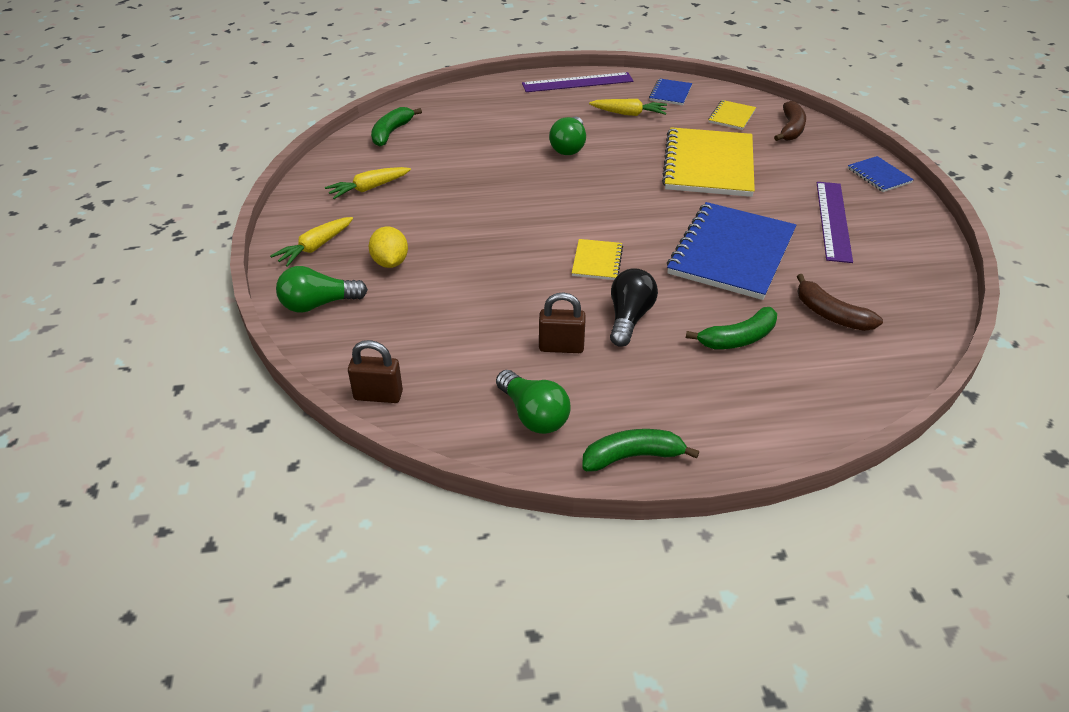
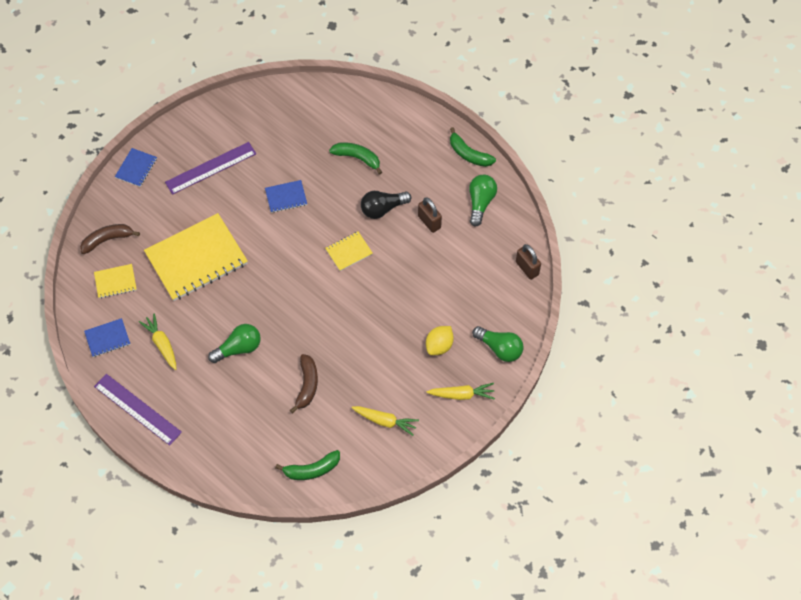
camera: 130 degrees left, 20 degrees up
blue notebook [667,202,796,300] -> blue notebook [265,180,307,213], size x0.46
brown banana [797,274,883,331] -> brown banana moved to [290,354,318,413]

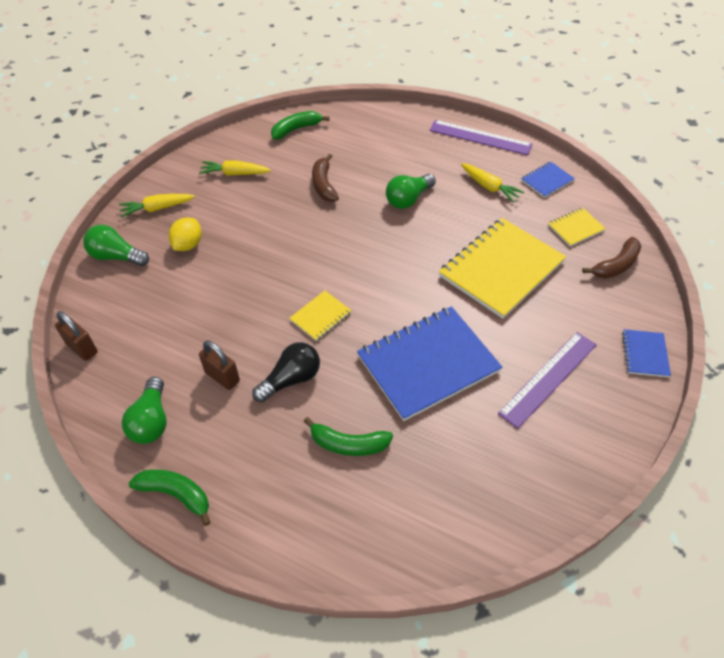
camera: 165 degrees right, 10 degrees down
blue notebook [265,180,307,213] -> blue notebook [357,306,502,421], size x2.19

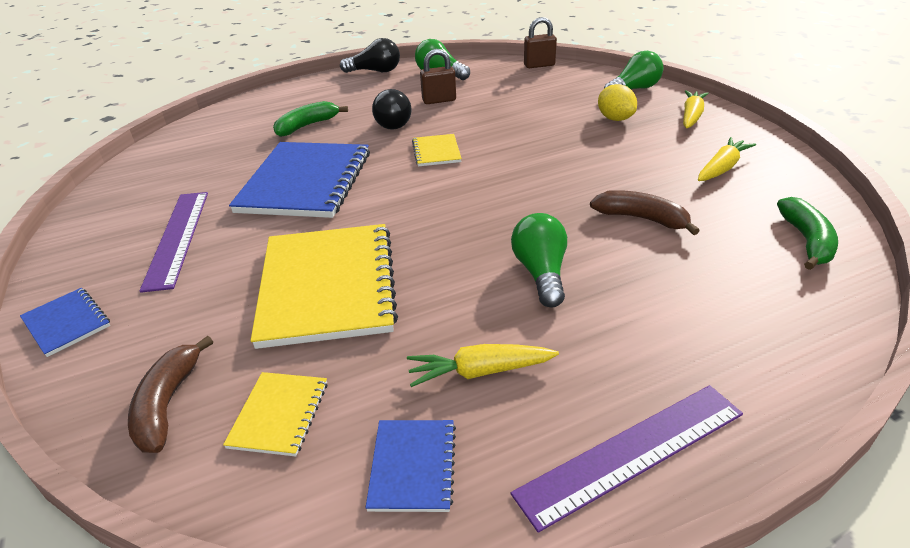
camera: 130 degrees right, 15 degrees down
green banana [129,469,211,526] -> black light bulb [340,38,400,73]

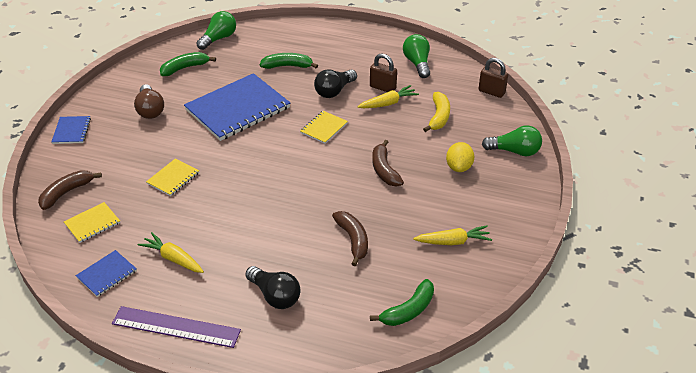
camera: 40 degrees right, 5 degrees up
purple ruler [139,192,208,293] -> brown light bulb [134,84,164,119]
yellow notebook [251,224,398,349] -> yellow notebook [146,159,199,196], size x0.46
black light bulb [340,38,400,73] -> black light bulb moved to [245,266,300,309]
green light bulb [511,213,567,308] -> green light bulb moved to [196,11,236,50]
yellow carrot [683,90,709,128] -> yellow carrot moved to [357,85,419,108]
none -> green banana [160,52,216,76]
none -> brown banana [372,140,404,186]
none -> yellow banana [423,92,450,132]

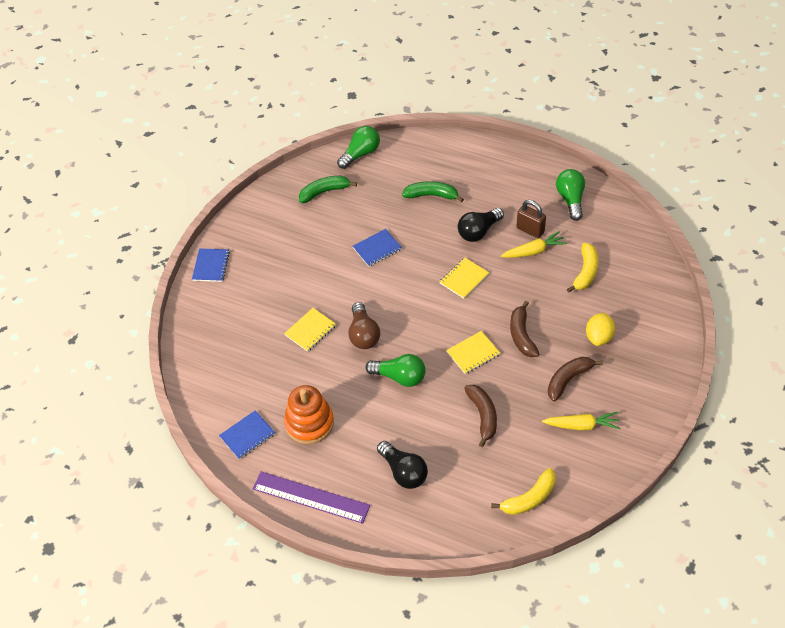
camera: 10 degrees right, 10 degrees up
brown banana [38,170,102,210] -> brown banana moved to [548,357,603,402]
yellow notebook [64,202,120,243] -> yellow notebook moved to [446,331,500,374]
brown light bulb [134,84,164,119] -> brown light bulb moved to [348,302,380,349]
yellow carrot [138,232,204,273] -> orange stacking toy [284,385,334,444]
blue notebook [184,73,290,141] -> blue notebook [353,229,402,267], size x0.46
green banana [370,279,434,326] -> yellow banana [491,468,556,515]
brown padlock [478,58,508,98] -> none
green light bulb [482,126,542,156] -> green light bulb moved to [365,354,425,387]

